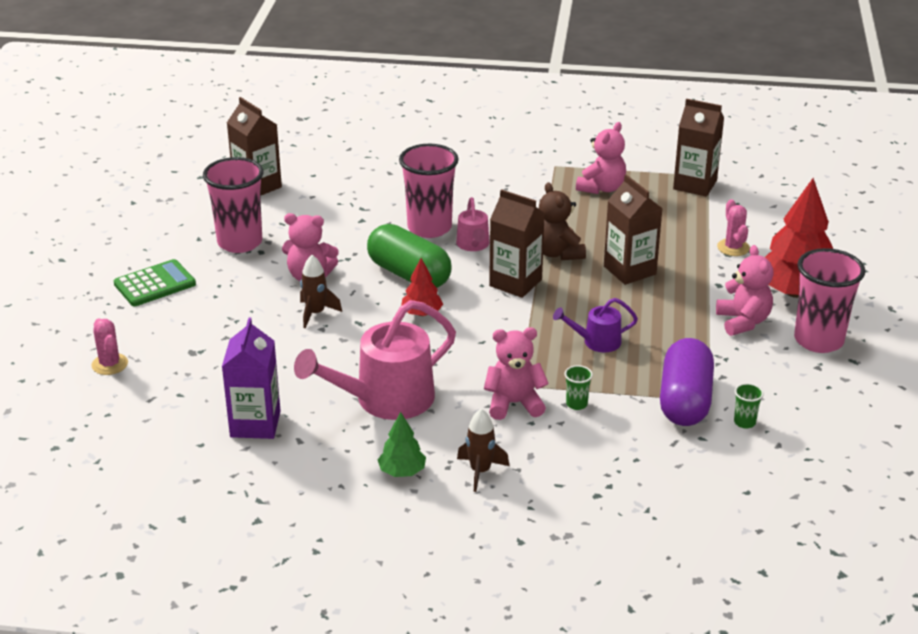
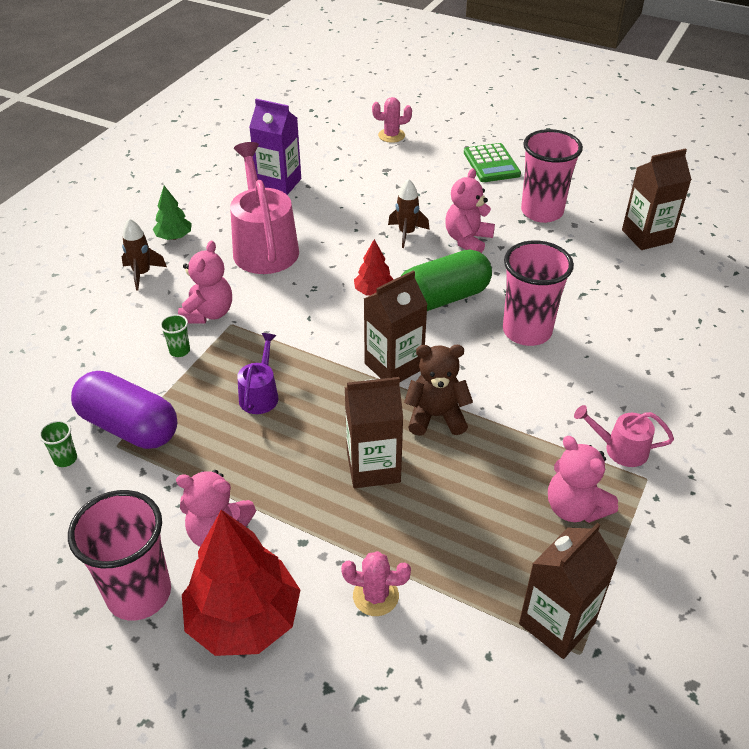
camera: 110 degrees right, 10 degrees up
pink watering can [456,197,490,251] -> pink watering can moved to [574,405,674,467]

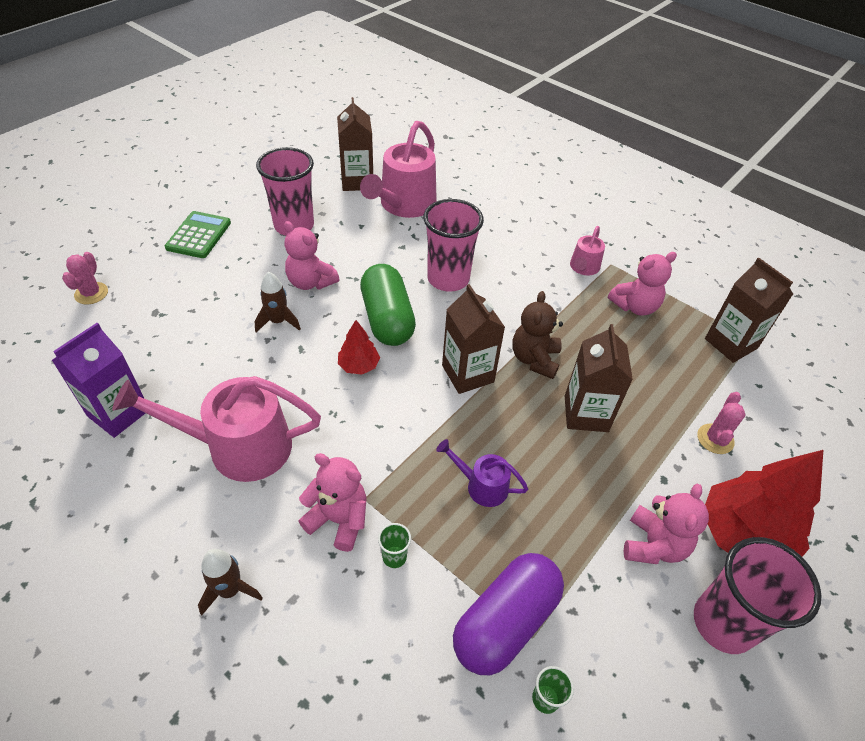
camera: 80 degrees left, 5 degrees up
green tree [153,186,192,240] -> none
green calculator [464,143,521,182] -> green calculator turned 75 degrees counterclockwise [165,211,231,258]
none -> pink watering can [360,121,437,218]

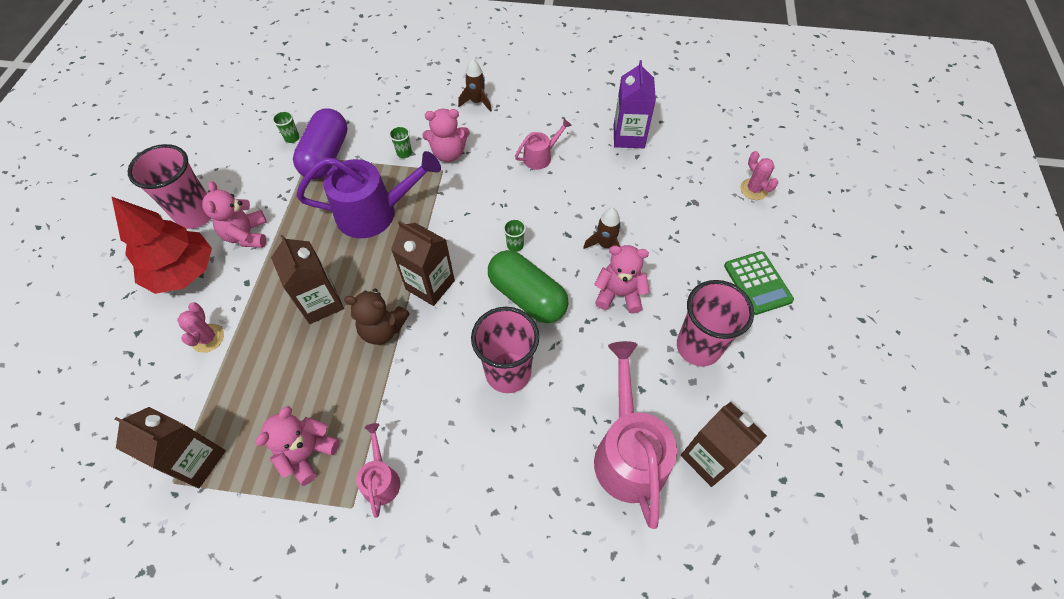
camera: 150 degrees right, 10 degrees up
pink watering can [112,376,321,482] -> pink watering can [515,119,572,170], size x0.50
red tree [338,320,380,375] -> green cup [503,219,526,252]
purple watering can [436,439,528,507] -> purple watering can [296,151,441,238], size x1.99
brown teddy bear [513,291,563,379] -> brown teddy bear turned 120 degrees clockwise [344,289,410,345]

